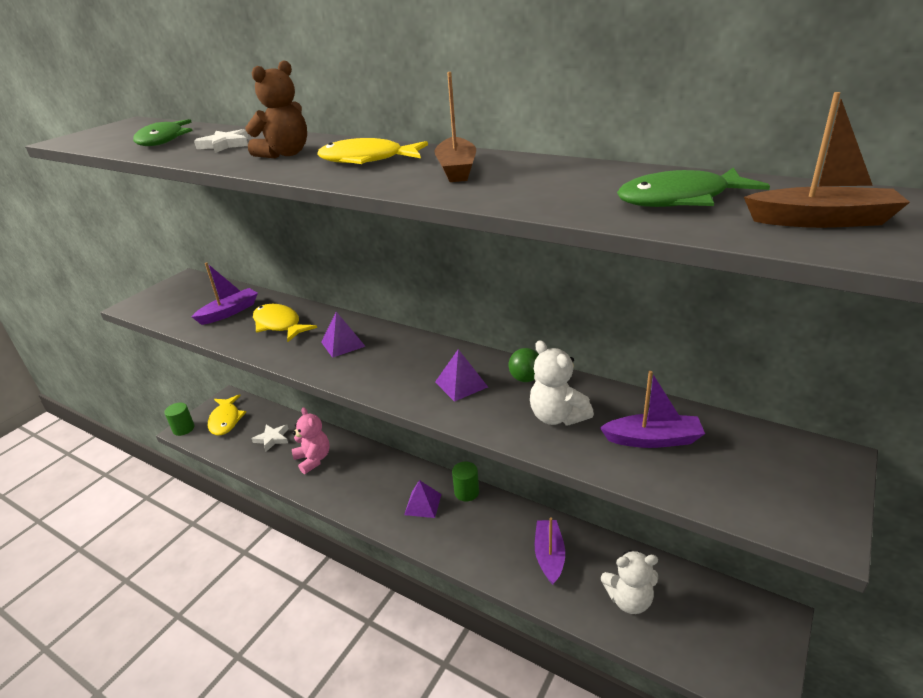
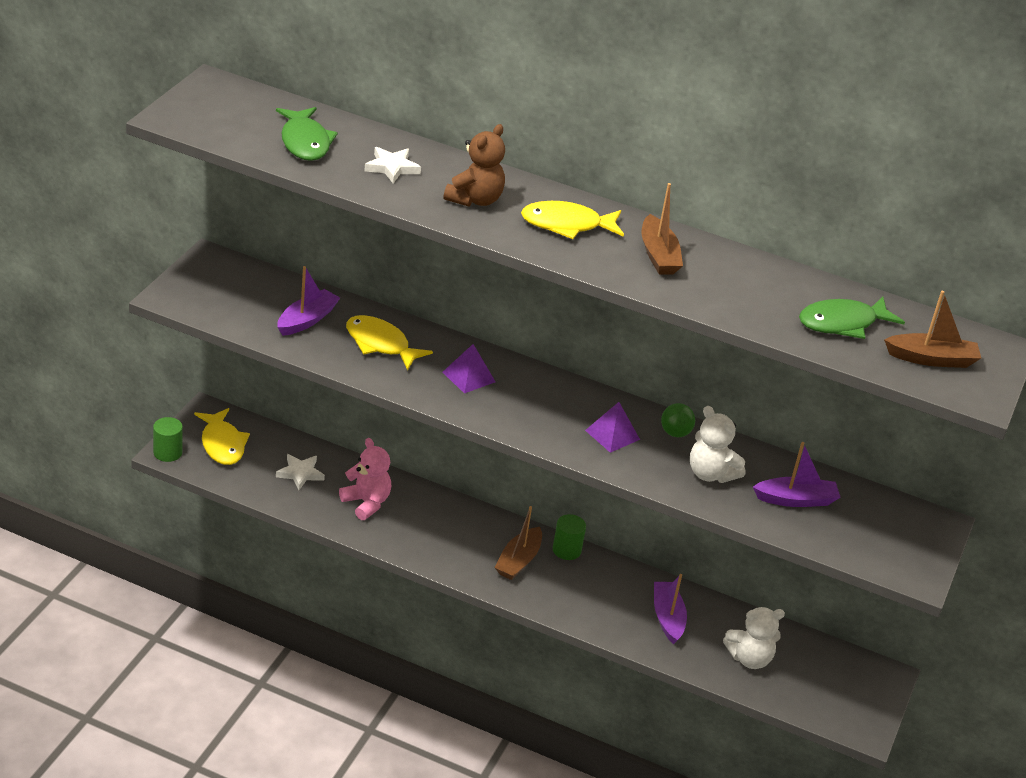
camera: 15 degrees left, 5 degrees up
purple pyramid [404,480,441,518] -> brown boat [494,506,542,580]

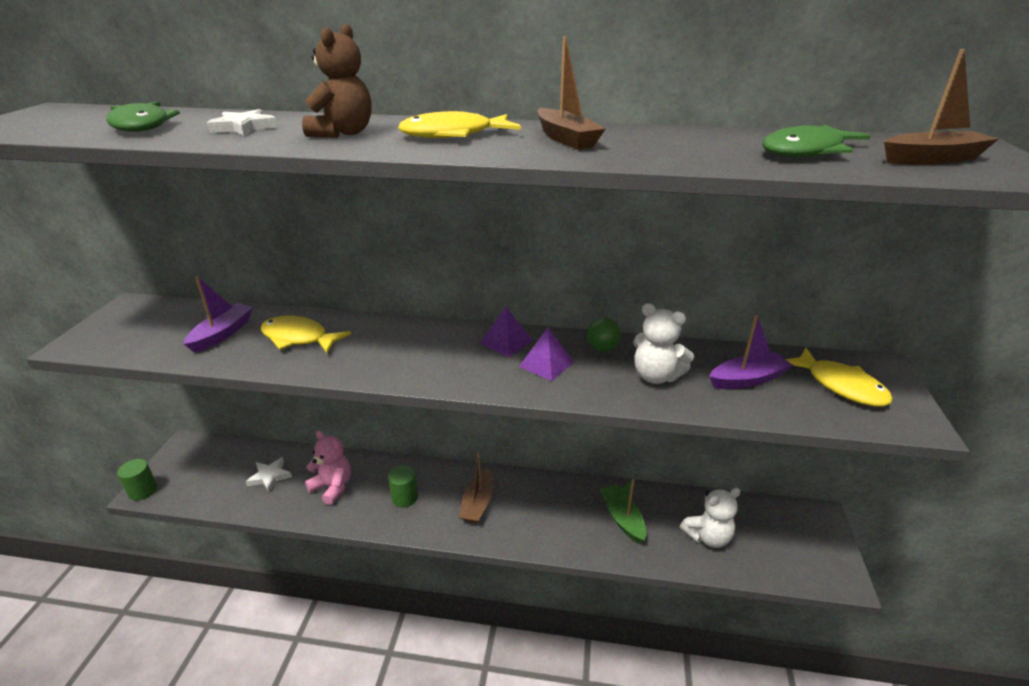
camera: 10 degrees left, 5 degrees down
yellow fish [194,408,250,465] -> yellow fish moved to [786,348,893,407]
purple pyramid [443,344,495,394] -> purple pyramid moved to [480,307,533,357]
green cylinder [553,514,586,560] -> green cylinder moved to [388,465,418,507]
purple boat [654,574,687,644] -> green boat [600,479,646,544]

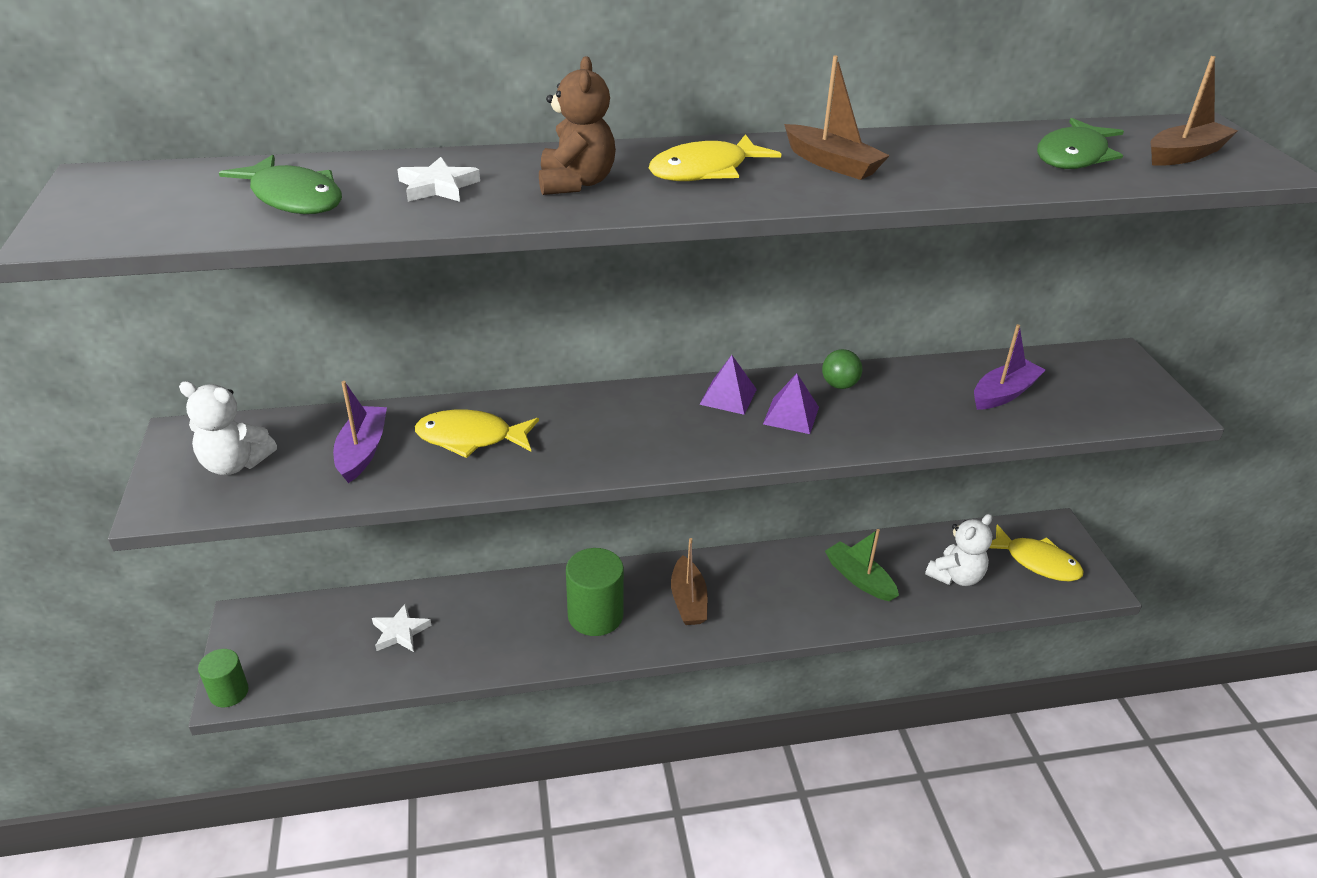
camera: 20 degrees left, 5 degrees up
pink teddy bear [305,430,351,505] -> none
green cylinder [388,465,418,507] -> green cylinder [566,548,624,636], size x1.63
white teddy bear [633,303,694,384] -> white teddy bear moved to [179,381,277,475]
yellow fish [786,348,893,407] -> yellow fish moved to [989,524,1083,581]

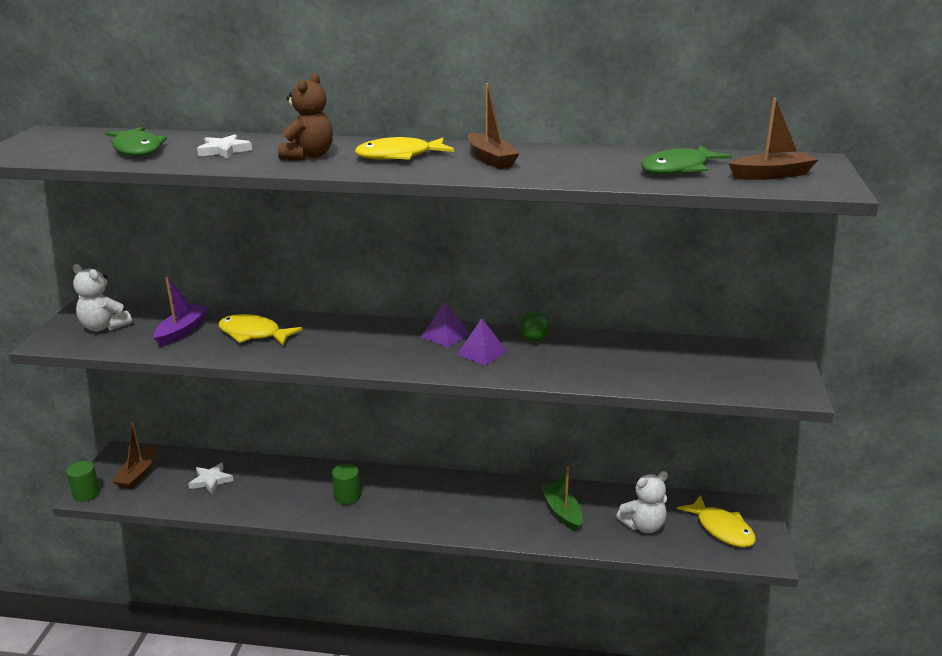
camera: 20 degrees right, 10 degrees down
green cylinder [566,548,624,636] -> green cylinder [332,464,361,505], size x0.61
brown boat [671,538,708,625] -> brown boat moved to [112,422,157,489]
purple boat [974,324,1046,410] -> none

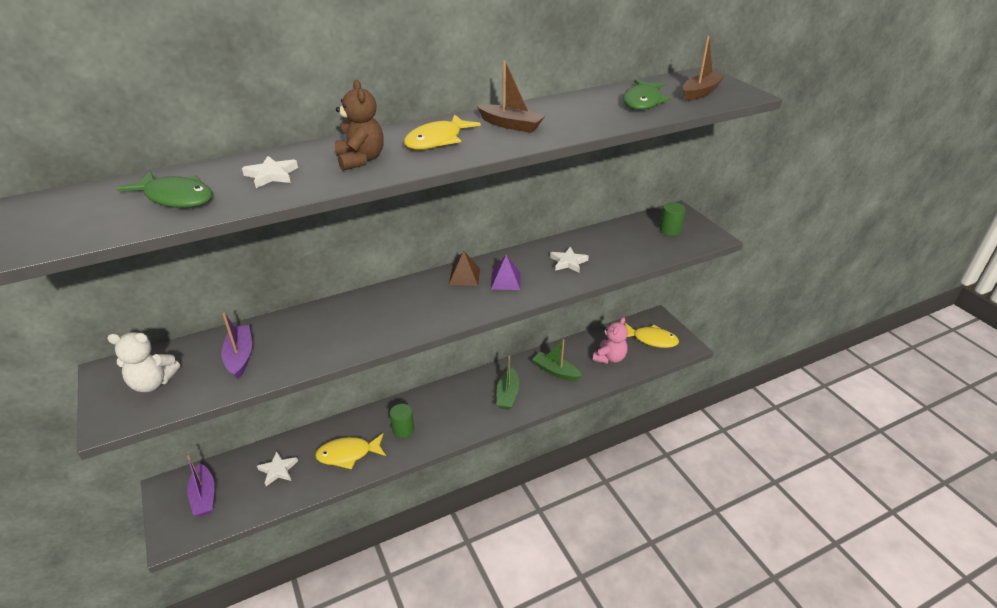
camera: 35 degrees left, 10 degrees up
green cylinder [66,461,100,502] -> green cylinder moved to [660,202,685,236]
brown boat [112,422,157,489] -> purple boat [187,455,215,516]
yellow fish [218,314,302,345] -> yellow fish moved to [315,433,386,469]
purple pyramid [422,302,470,347] -> brown pyramid [449,251,480,286]
green ball [519,311,550,342] -> none
white teddy bear [616,471,668,533] -> pink teddy bear [593,317,628,364]
none -> green boat [497,356,519,410]
none -> white star [550,247,589,273]

